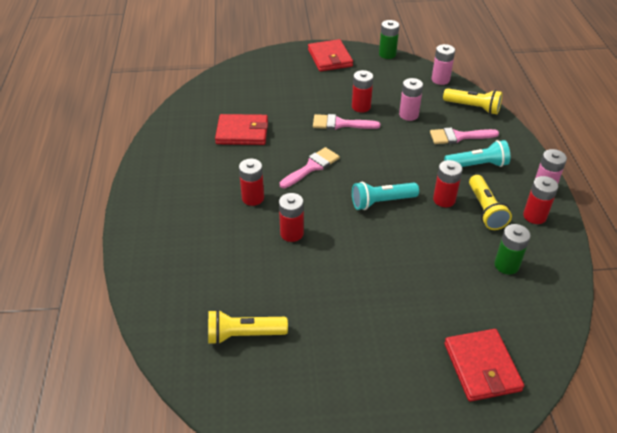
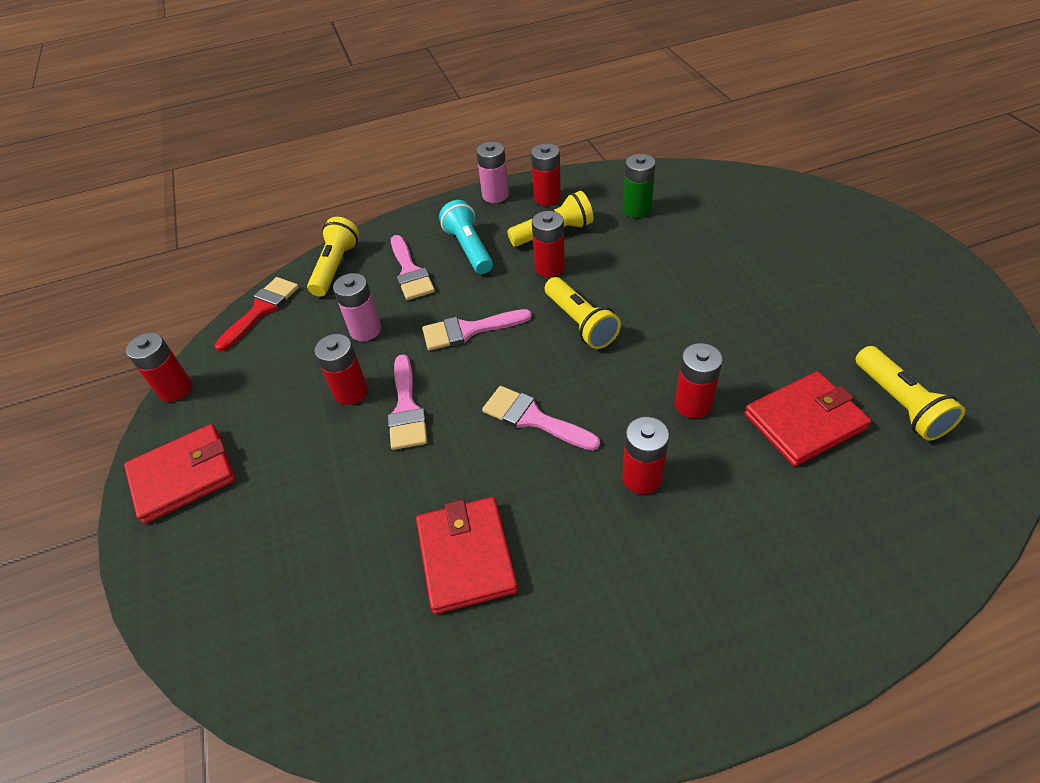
camera: 100 degrees left, 5 degrees up
turquoise flashlight [352,181,419,210] -> yellow flashlight [545,277,621,349]
green battery [379,20,399,59] -> red battery [126,333,192,402]
pink battery [432,44,455,85] -> red brush [215,277,299,351]
red wallet [444,329,524,401] -> red wallet moved to [744,371,871,466]
none -> pink brush [422,309,532,351]

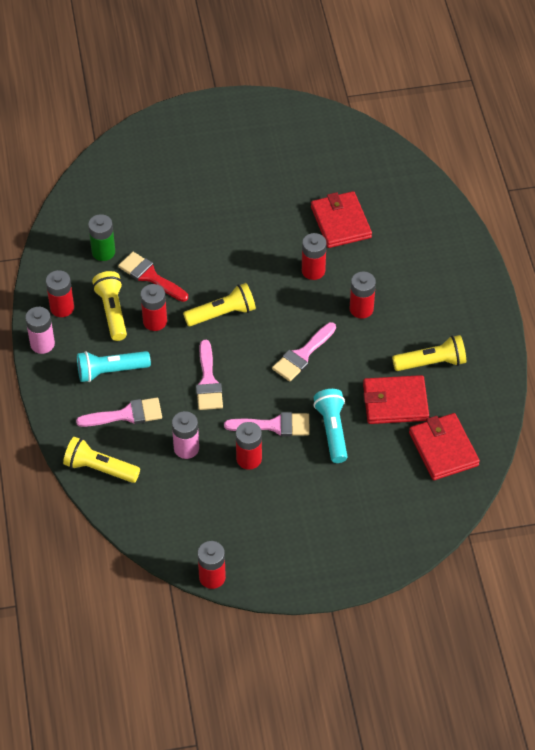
camera: 85 degrees left, 5 degrees up
red wallet [124,424,235,524] -> red wallet moved to [409,413,480,480]
red brush [215,277,299,351] -> red brush moved to [118,252,188,302]
yellow flashlight [855,346,965,441] -> yellow flashlight moved to [392,335,466,371]
none -> turquoise flashlight [313,389,348,463]

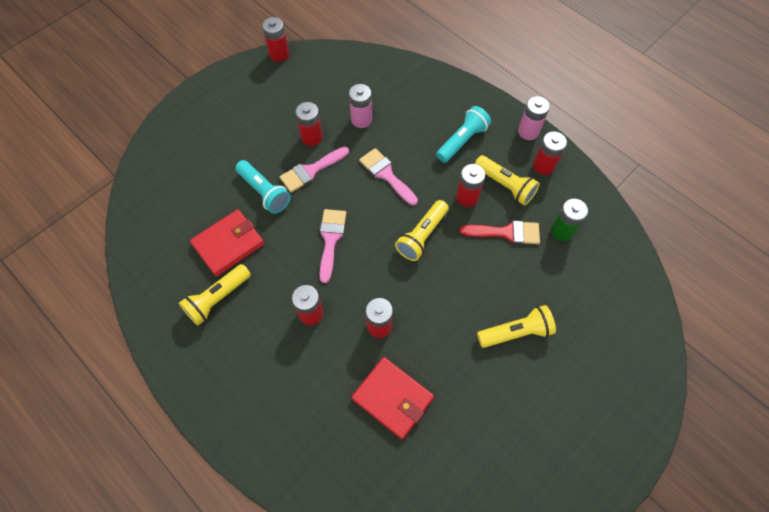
camera: 145 degrees right, 10 degrees up
yellow flashlight [63,437,140,483] -> yellow flashlight moved to [477,305,556,348]
pink brush [76,398,162,427] -> none
red wallet [409,413,480,480] -> none

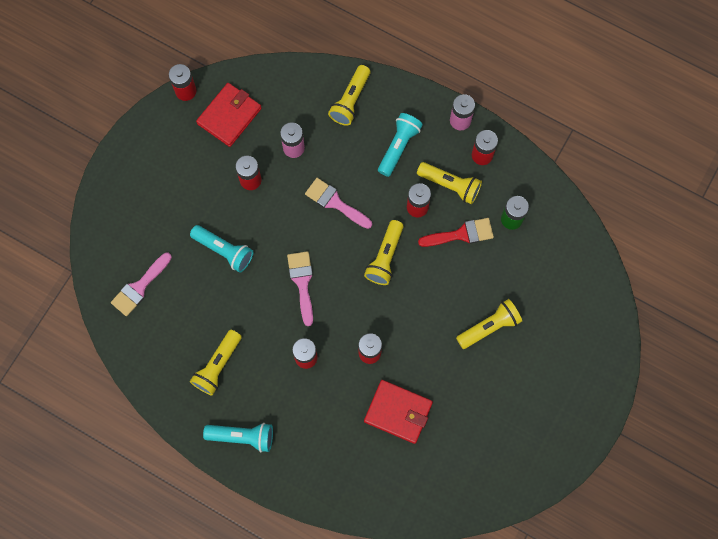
camera: 15 degrees left, 10 degrees up
red wallet [190,209,264,277] -> red wallet moved to [196,83,262,147]
pink brush [280,147,349,193] -> pink brush moved to [111,253,172,316]
none -> turquoise flashlight [203,423,273,452]
none -> yellow flashlight [328,65,370,126]

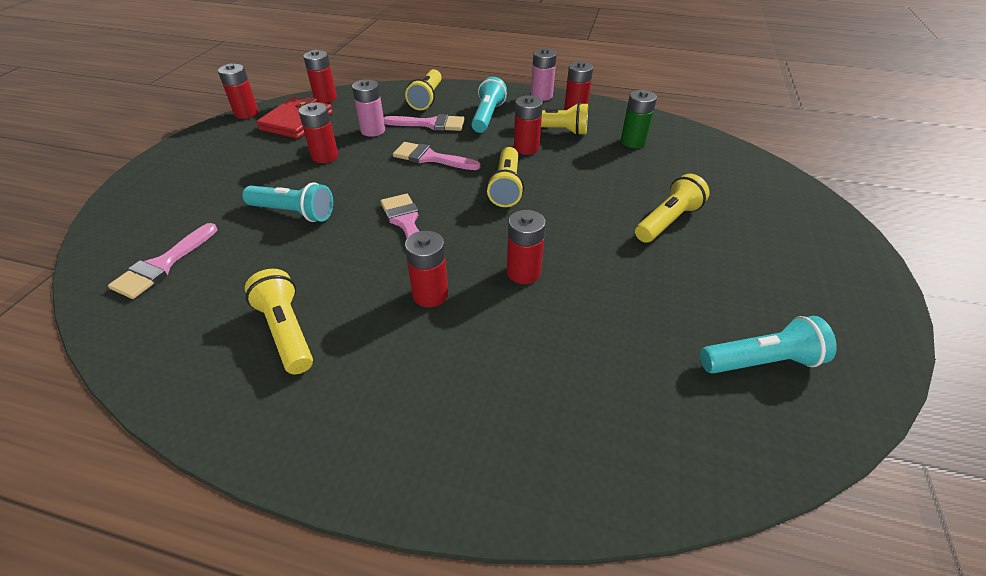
camera: 15 degrees left, 30 degrees down
yellow flashlight [190,330,242,396] -> yellow flashlight turned 135 degrees clockwise [245,269,313,374]
turquoise flashlight [203,423,273,452] -> turquoise flashlight moved to [700,316,837,374]
red wallet [364,380,433,444] -> none
red brush [418,218,494,247] -> none
none -> red battery [303,50,337,103]
none -> pink brush [384,114,465,131]

